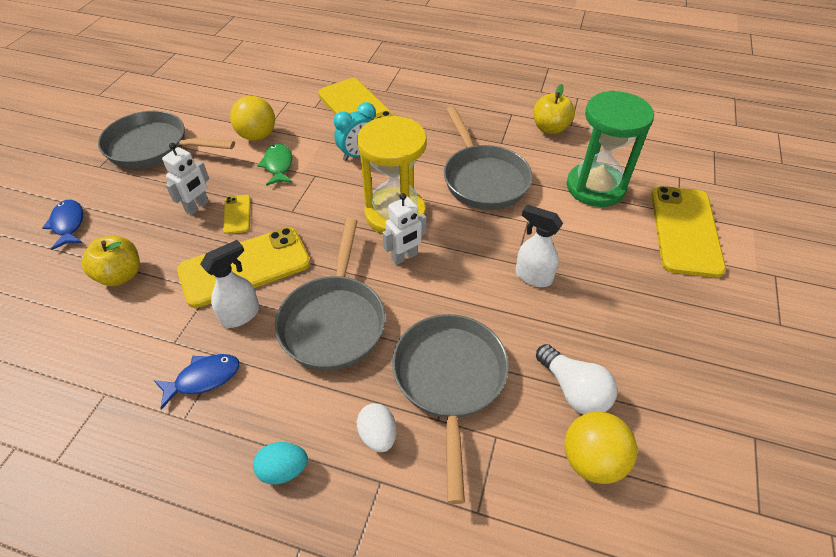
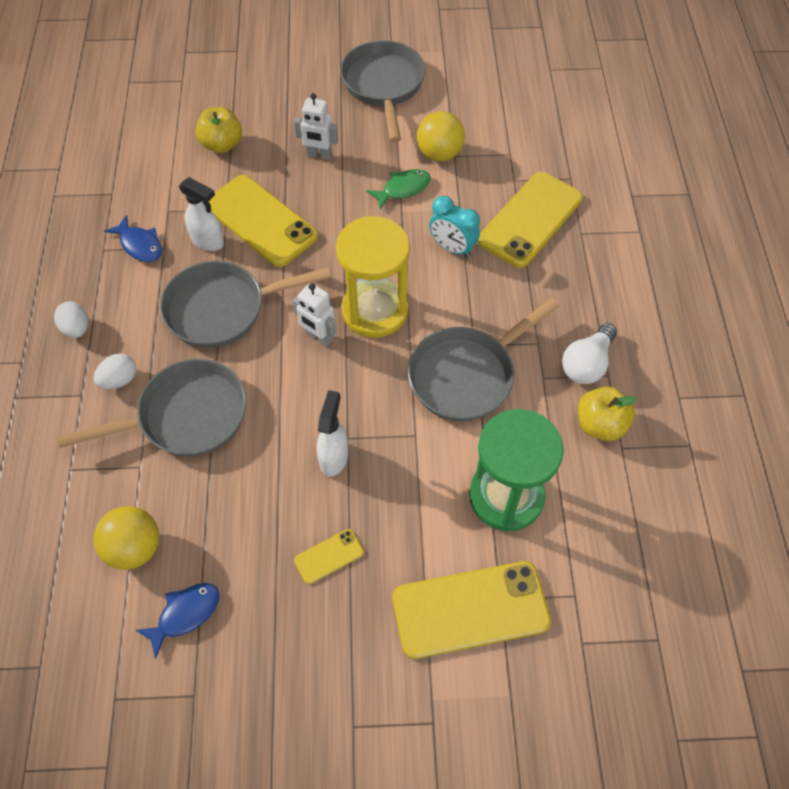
camera: 70 degrees right, 10 degrees up
blue fish [42,200,83,250] -> blue fish moved to [135,583,220,659]
yellow phone [223,195,251,234] -> yellow phone moved to [294,529,364,584]
turquoise egg [253,442,308,484] -> white egg [54,301,88,338]
white light bulb [536,344,617,414] -> white light bulb moved to [562,323,617,384]

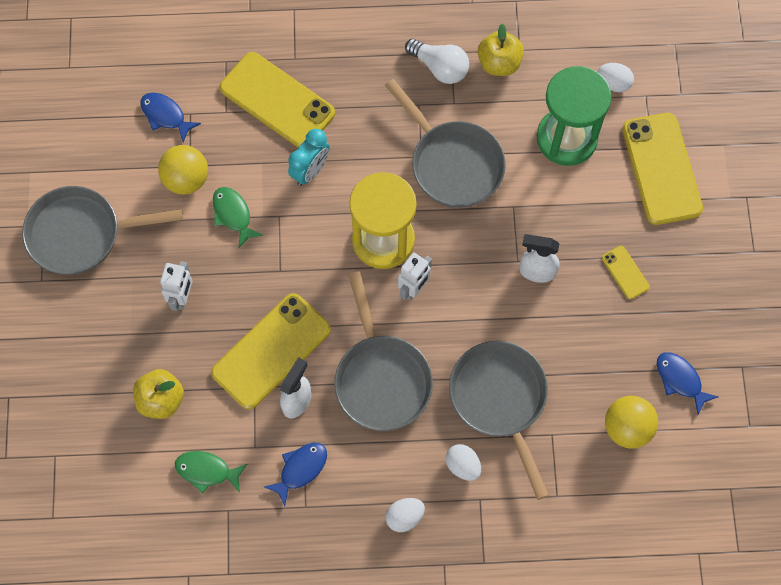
camera: 90 degrees left, 10 degrees up
none -> blue fish [140,92,201,142]
none -> green fish [175,451,247,494]
none -> white egg [598,63,634,92]

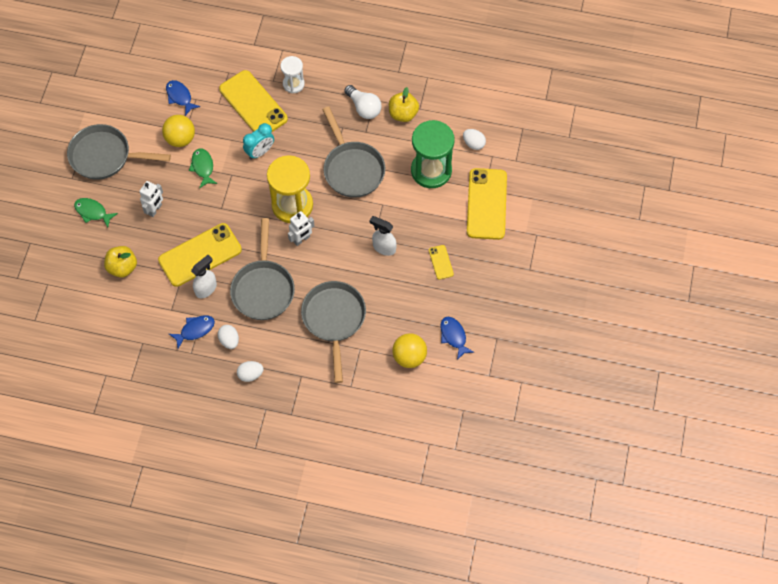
camera: 15 degrees right, 5 degrees down
green fish [175,451,247,494] -> green fish moved to [74,198,118,228]
white egg [446,444,481,481] -> white egg moved to [218,325,239,349]
none -> white hourglass [281,56,305,93]

